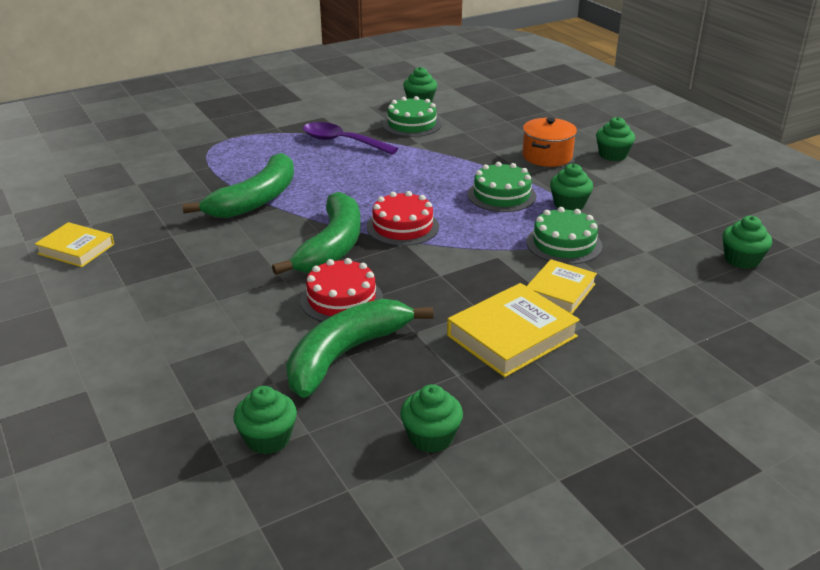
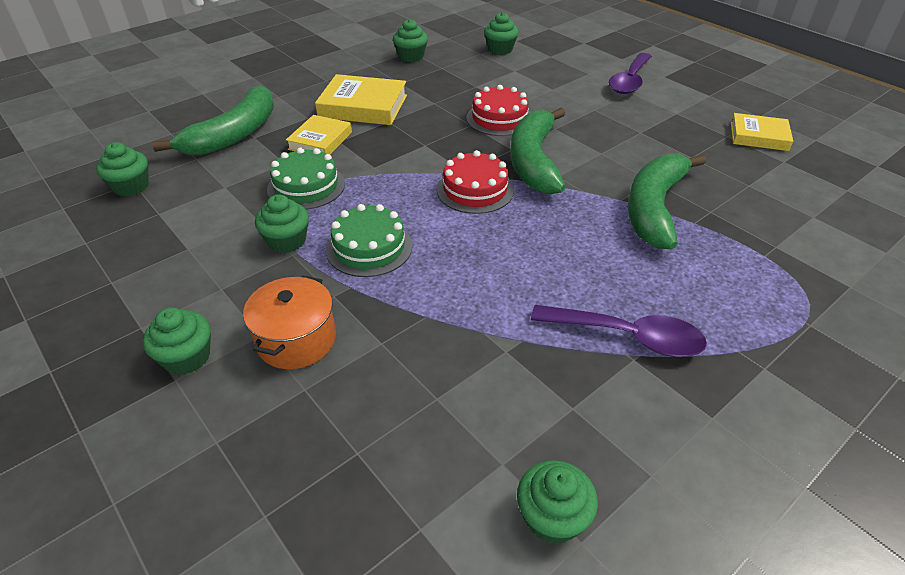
camera: 170 degrees right, 10 degrees up
green banana [286,299,433,398] -> green banana moved to [152,85,274,155]
green cake [383,96,441,137] -> none
yellow book [447,283,580,377] -> yellow book turned 60 degrees clockwise [315,74,407,125]
none -> purple spoon [609,53,652,94]

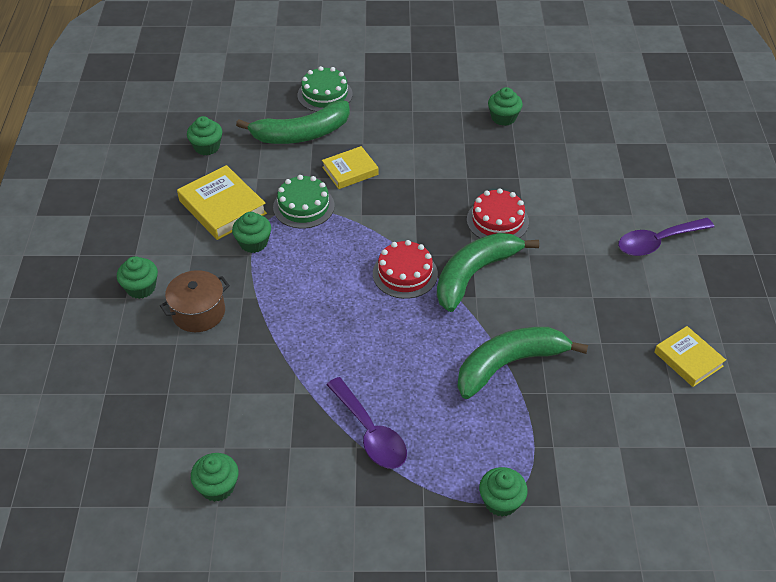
camera: 40 degrees right, 5 degrees up
orange pot [243,275,336,369] -> brown pot [160,270,230,332]
yellow book [315,74,407,125] -> yellow book moved to [177,165,267,240]
green cake [326,204,412,277] -> green cake moved to [298,66,352,112]
green cupcake [484,12,519,55] -> green cupcake moved to [479,467,528,517]

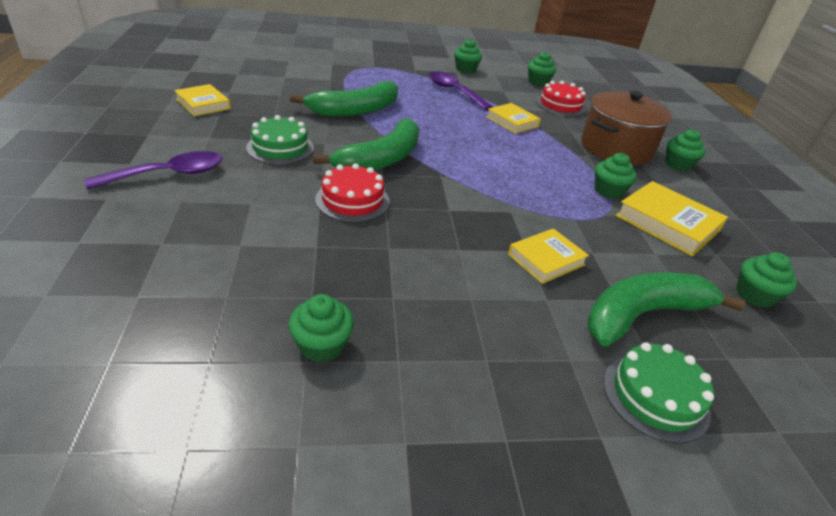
camera: 170 degrees right, 10 degrees down
brown pot [160,270,230,332] -> brown pot [581,91,672,165], size x1.59
green cake [273,175,335,229] -> green cake moved to [246,115,314,165]
red cake [373,240,438,299] -> red cake moved to [536,81,586,117]
green cupcake [479,467,528,517] -> green cupcake moved to [454,39,482,73]
none -> yellow book [486,103,541,134]

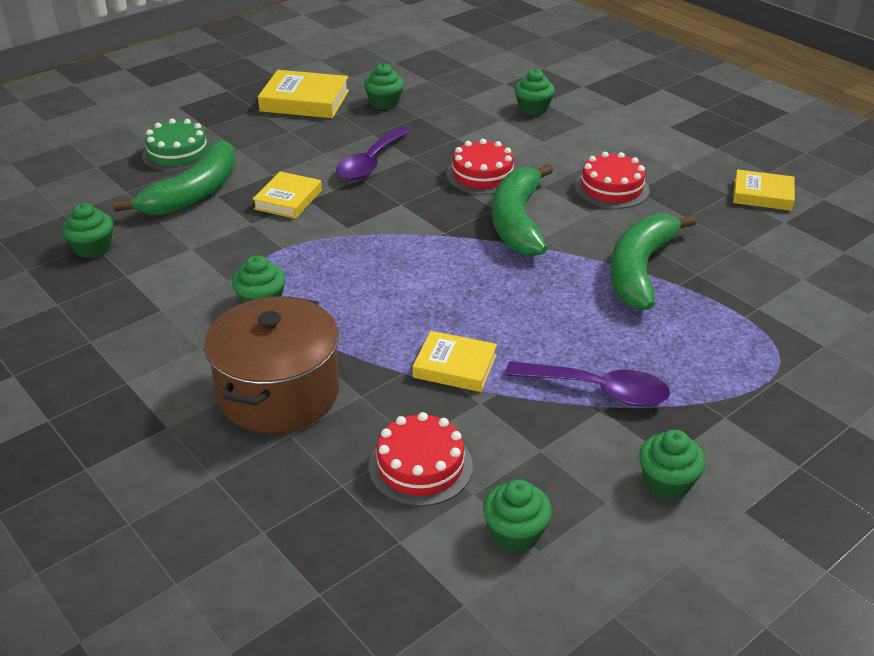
camera: 150 degrees right, 0 degrees up
purple spoon [84,151,222,189] -> purple spoon moved to [336,127,410,180]
green cake [246,115,314,165] -> red cake [575,152,650,209]
yellow book [616,181,728,256] -> yellow book moved to [258,70,349,118]
green cupcake [665,130,706,171] -> green cupcake moved to [515,69,555,116]

